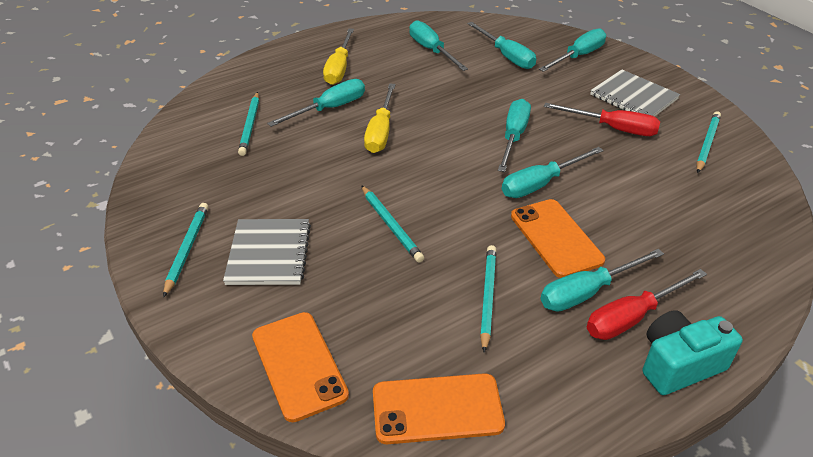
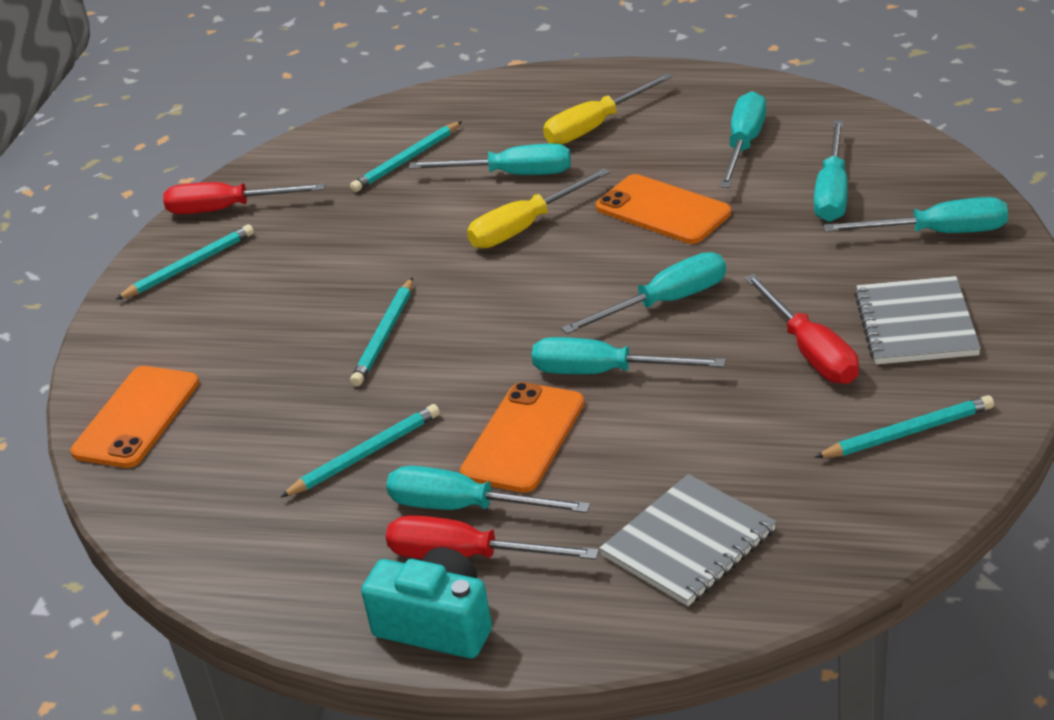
camera: 50 degrees right, 5 degrees down
grey notebook [223,219,311,285] -> grey notebook moved to [599,474,776,606]
orange phone [373,373,505,444] -> orange phone moved to [596,174,731,244]
none -> red screwdriver [163,182,325,214]

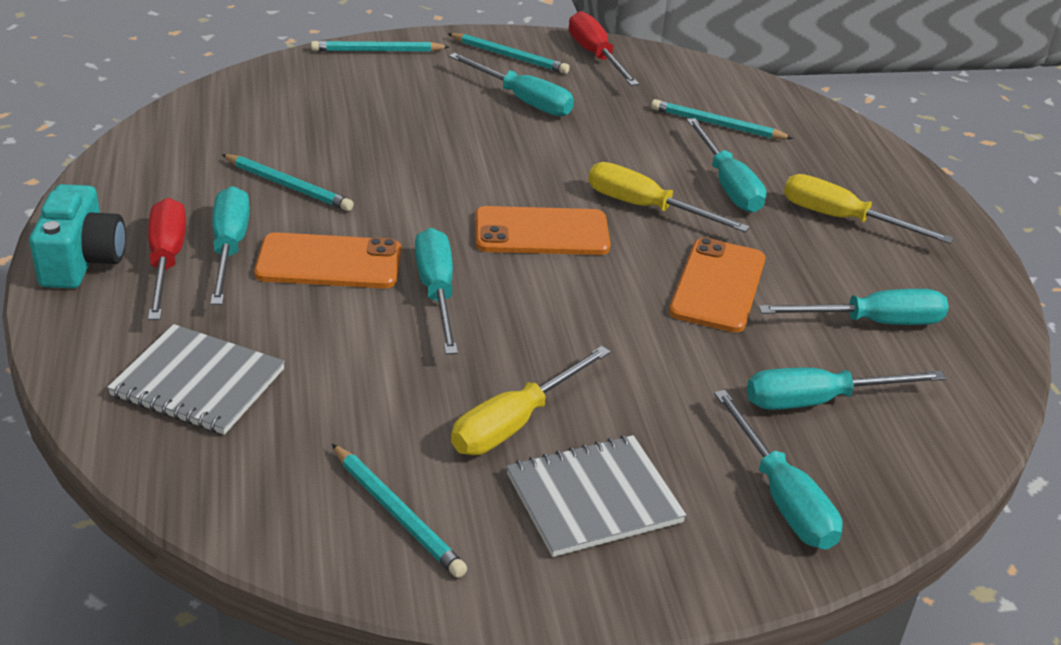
camera: 60 degrees right, 0 degrees up
orange phone [70,366,199,468] -> orange phone moved to [475,206,610,255]
turquoise pencil [350,277,413,386] -> turquoise pencil moved to [311,41,449,52]
turquoise screwdriver [561,252,726,334] -> turquoise screwdriver moved to [449,53,574,116]
red screwdriver [744,274,859,384] -> yellow screwdriver [451,346,611,455]

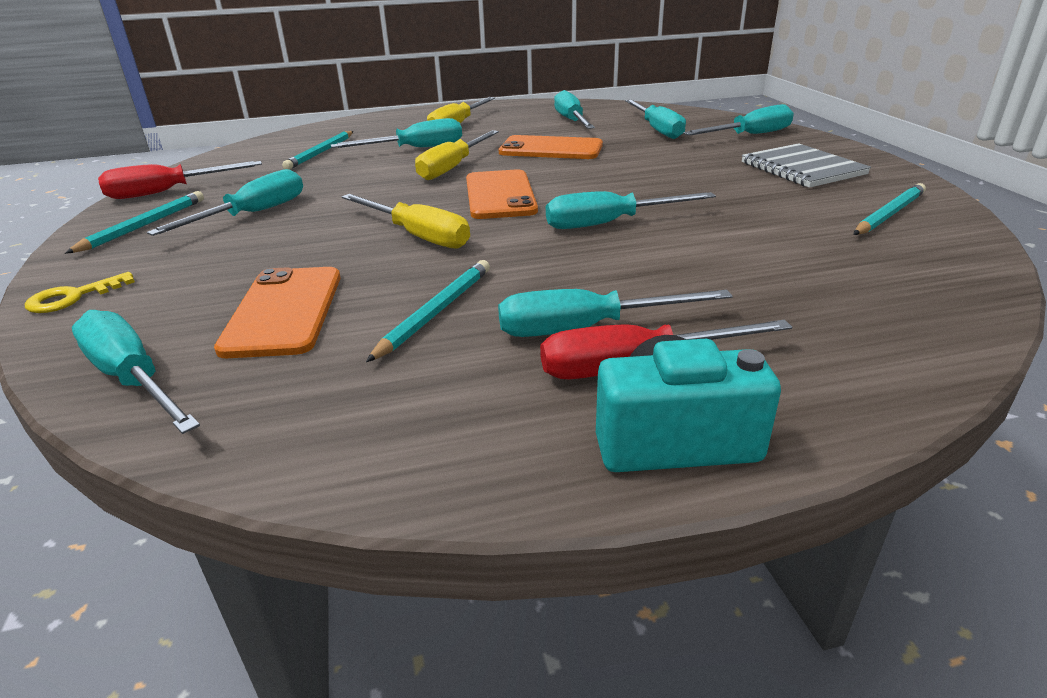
camera: 90 degrees left, 5 degrees down
grey notebook [107,324,285,435] -> none
orange phone [254,232,401,288] -> orange phone moved to [214,267,341,358]
turquoise pencil [311,41,449,52] -> yellow key [25,272,135,313]
yellow screwdriver [451,346,611,455] -> yellow screwdriver moved to [342,194,470,249]
none -> turquoise screwdriver [72,310,200,434]

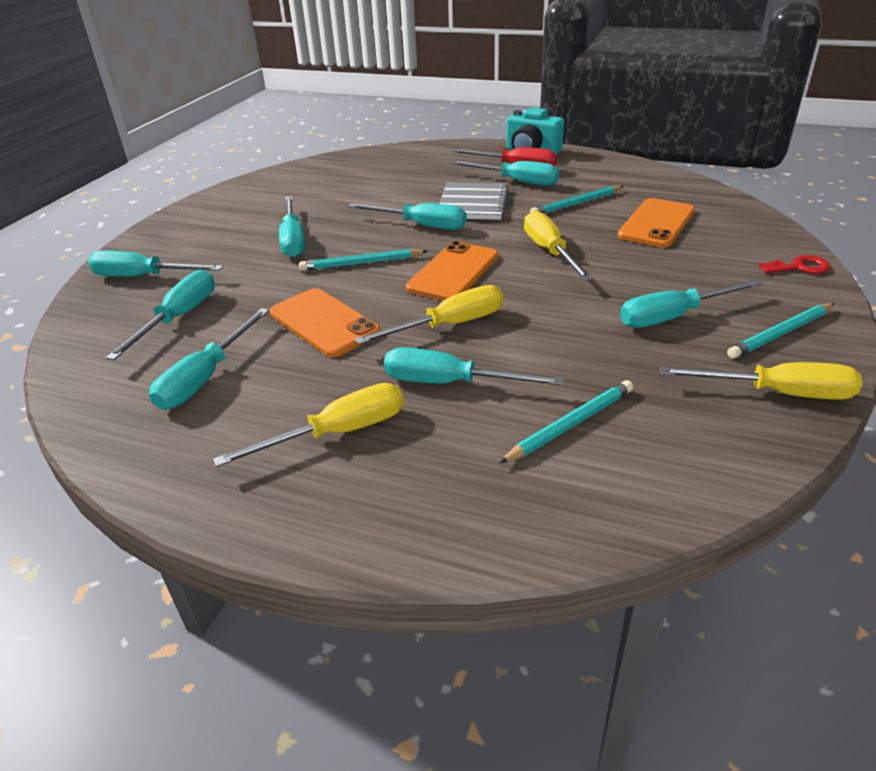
camera: 145 degrees left, 5 degrees up
yellow key [25,272,135,313] -> red key [759,255,830,274]
turquoise screwdriver [72,310,200,434] -> turquoise screwdriver moved to [279,196,305,258]
red screwdriver [98,161,262,199] -> yellow screwdriver [660,362,862,400]
grey notebook [742,143,871,188] -> grey notebook moved to [439,183,509,220]
turquoise pencil [853,183,926,235] -> turquoise pencil moved to [299,249,428,271]

